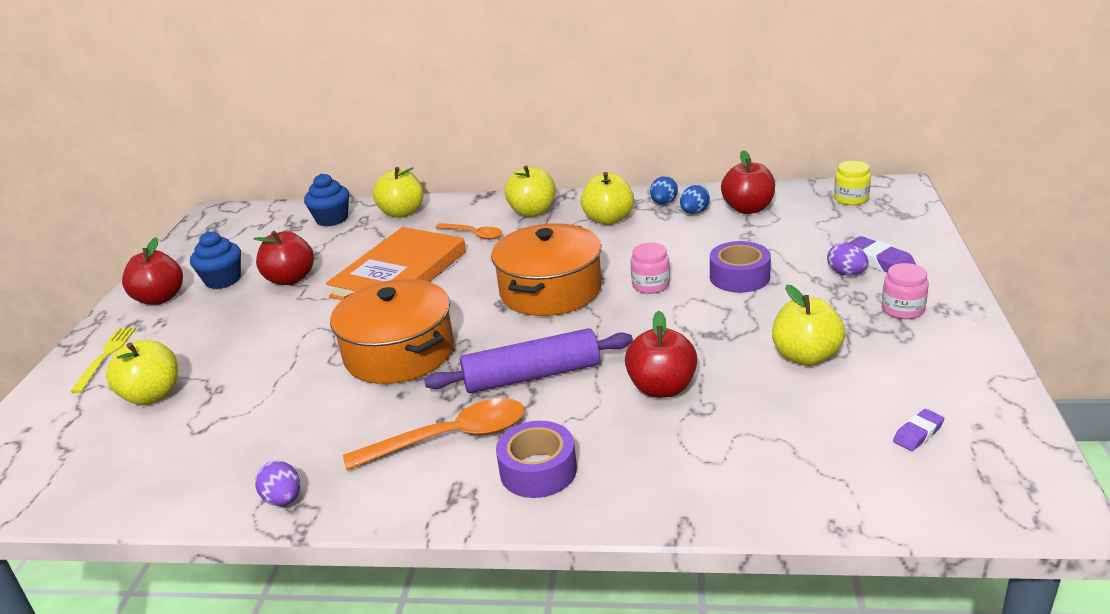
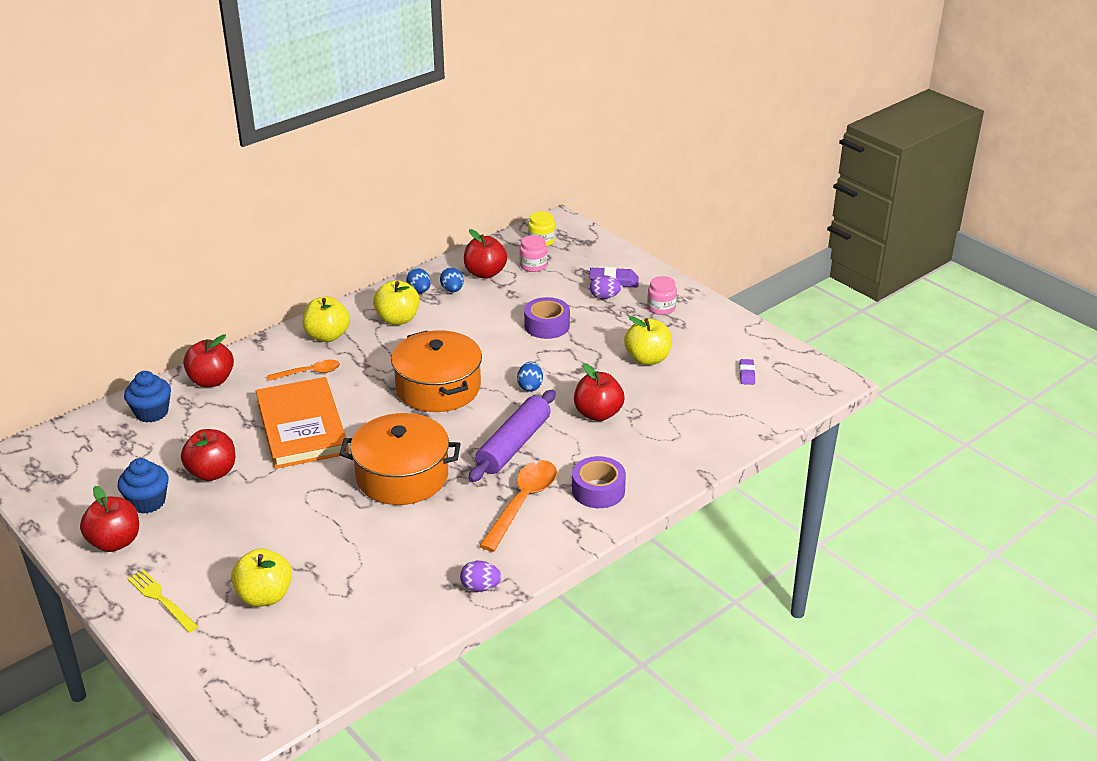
camera: 50 degrees left, 5 degrees up
yellow apple [373,167,423,218] -> red apple [183,334,234,387]
pink jar [631,243,670,294] -> pink jar moved to [520,235,547,272]
none -> blue egg [517,362,543,392]

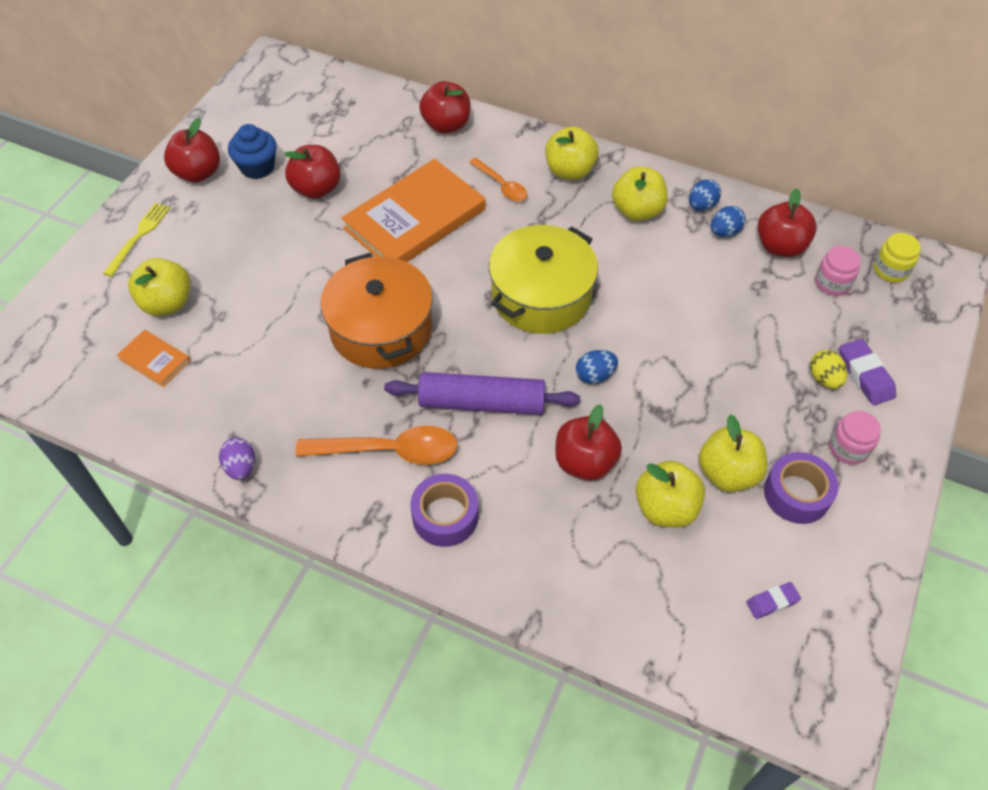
camera: 65 degrees right, 20 degrees up
blue cupcake [124,371,171,423] -> none
orange pot [391,330,482,412] -> yellow pot [489,225,598,334]
purple tape [524,297,570,339] -> purple tape moved to [764,452,839,524]
purple egg [590,275,621,299] -> yellow egg [810,350,847,389]
none -> orange book [117,330,190,387]
none -> yellow apple [636,461,705,528]

